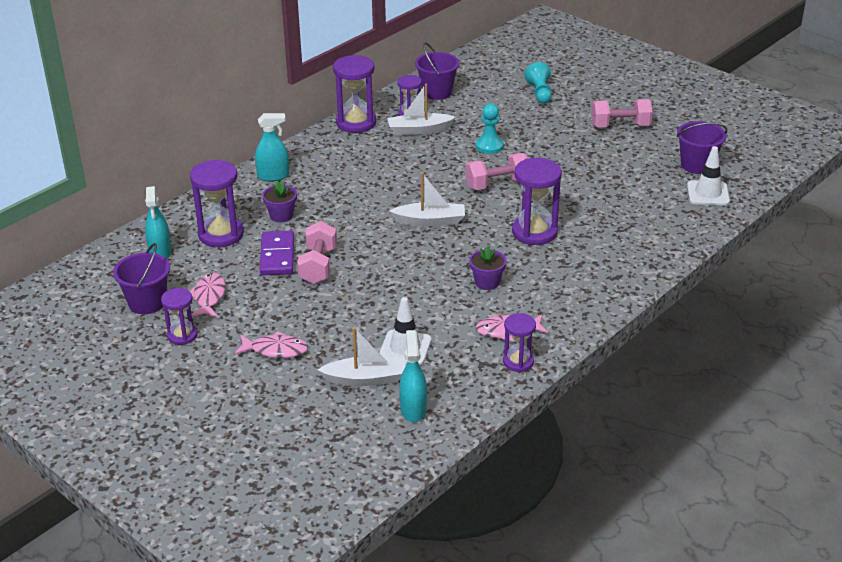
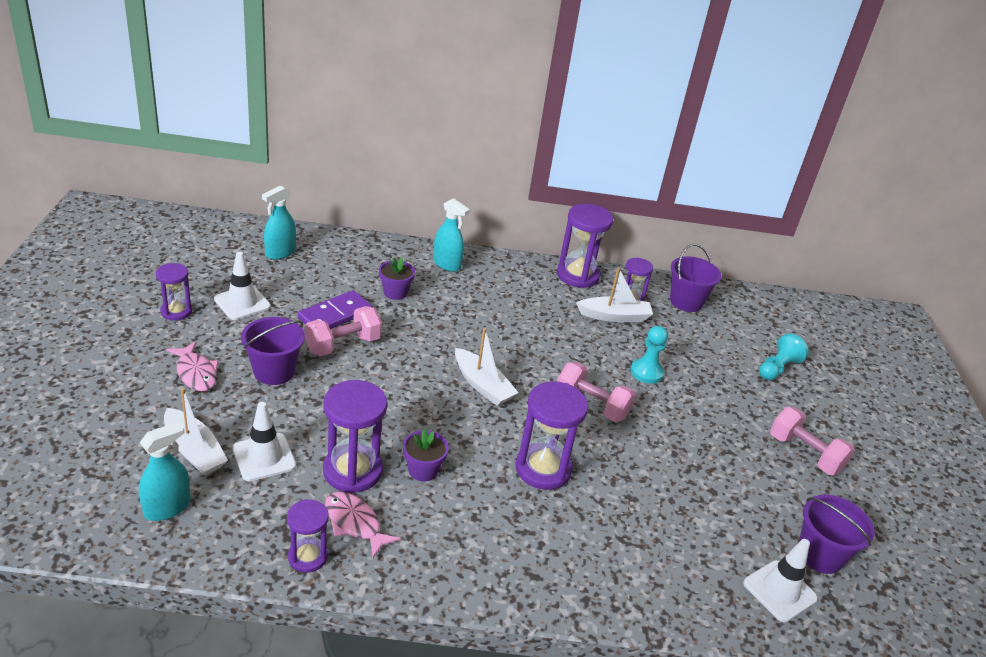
camera: 45 degrees right, 0 degrees up
purple bucket [113,243,170,314] -> purple bucket moved to [241,317,305,385]
purple hourglass [190,160,244,247] -> purple hourglass moved to [323,380,387,493]
pink fish [190,273,226,317] -> white traffic cone [214,251,271,320]
white boat [387,84,456,135] -> white boat turned 135 degrees clockwise [576,267,653,322]

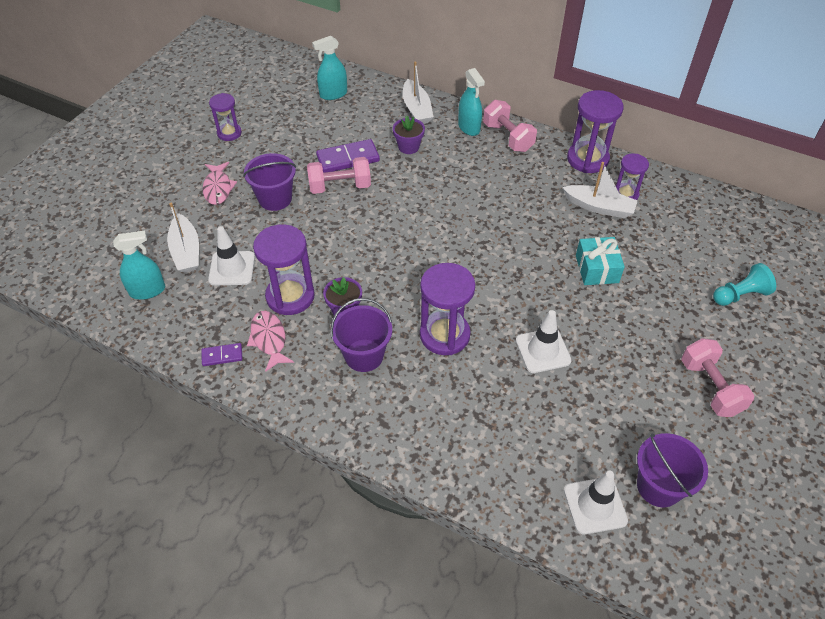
camera: 30 degrees right, 15 degrees up
white traffic cone [214,251,271,320] -> white traffic cone moved to [516,310,572,373]
purple hourglass [287,499,329,573] -> purple domino [201,343,243,366]
white boat [455,328,519,406] -> white boat moved to [403,62,433,124]
pink dumbbell [557,362,636,422] -> pink dumbbell moved to [483,100,537,152]
turquoise pawn [630,326,668,384] -> turquoise gift [576,237,625,285]
purple bucket [670,244,722,312] -> purple bucket moved to [330,298,392,372]

